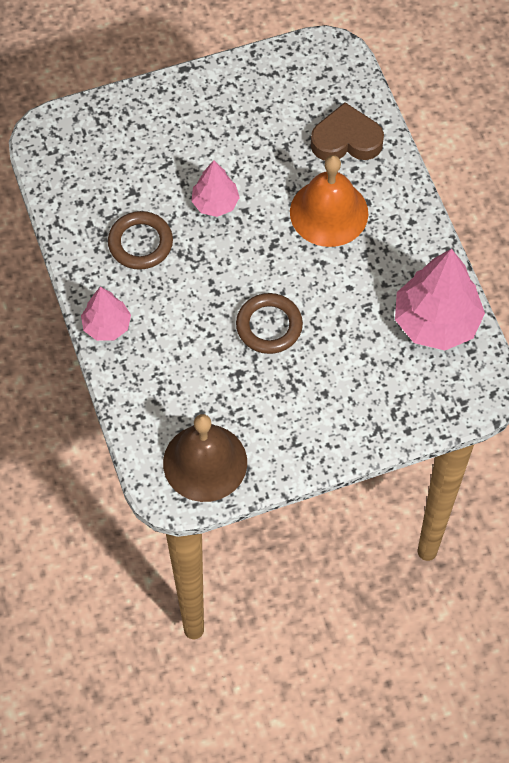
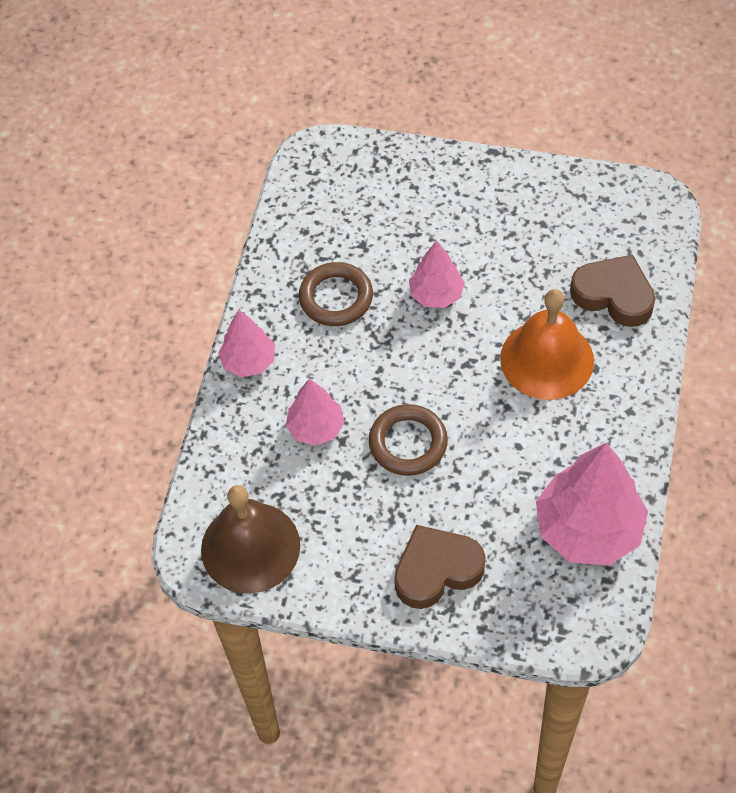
camera: 35 degrees right, 5 degrees down
none -> pink tree [286,378,345,446]
none -> brown heart [394,525,486,609]

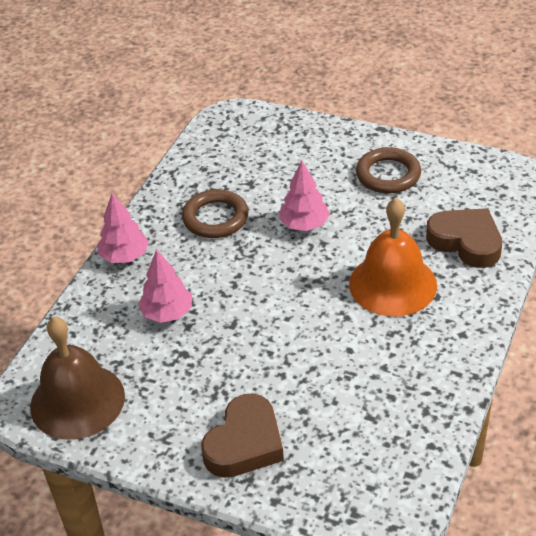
camera: 10 degrees right, 15 degrees down
brown ring [369,404,448,476] -> brown ring moved to [356,147,421,193]
brown heart [394,525,486,609] -> brown heart turned 135 degrees clockwise [201,393,284,478]
pink tree [536,443,648,566] -> none

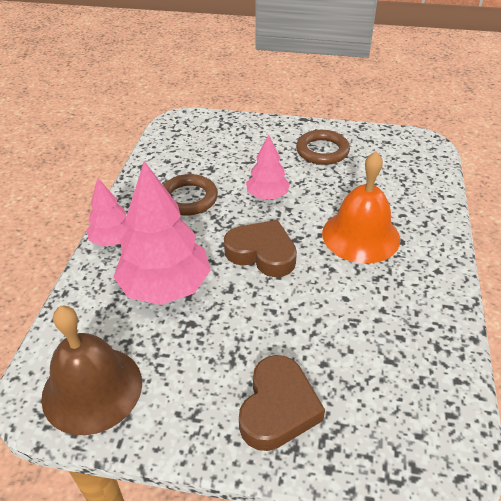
camera: 15 degrees left, 0 degrees up
pink tree [138,249,192,323] -> pink tree [113,161,211,305], size x1.79
brown heart [426,208,502,268] -> brown heart moved to [224,220,297,277]

